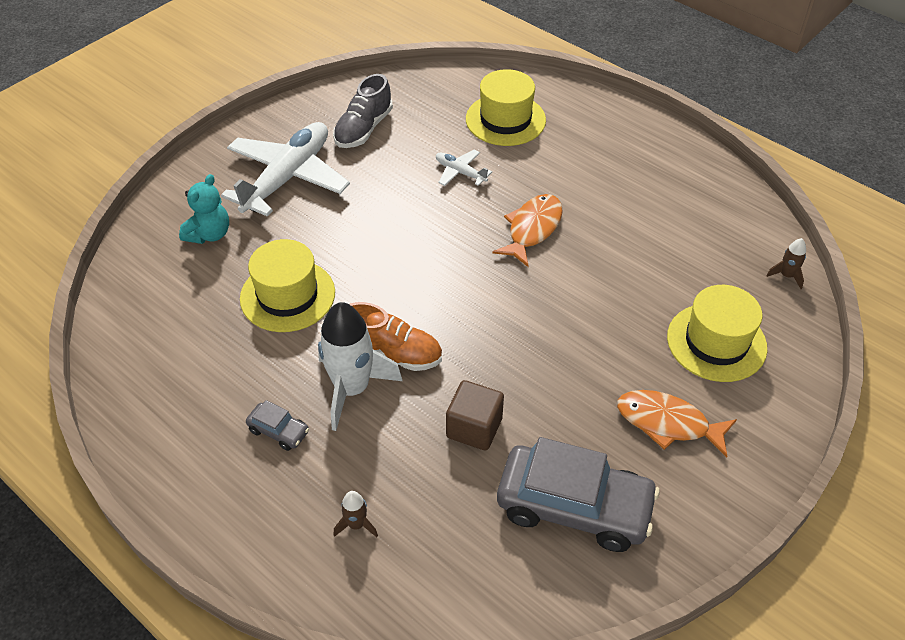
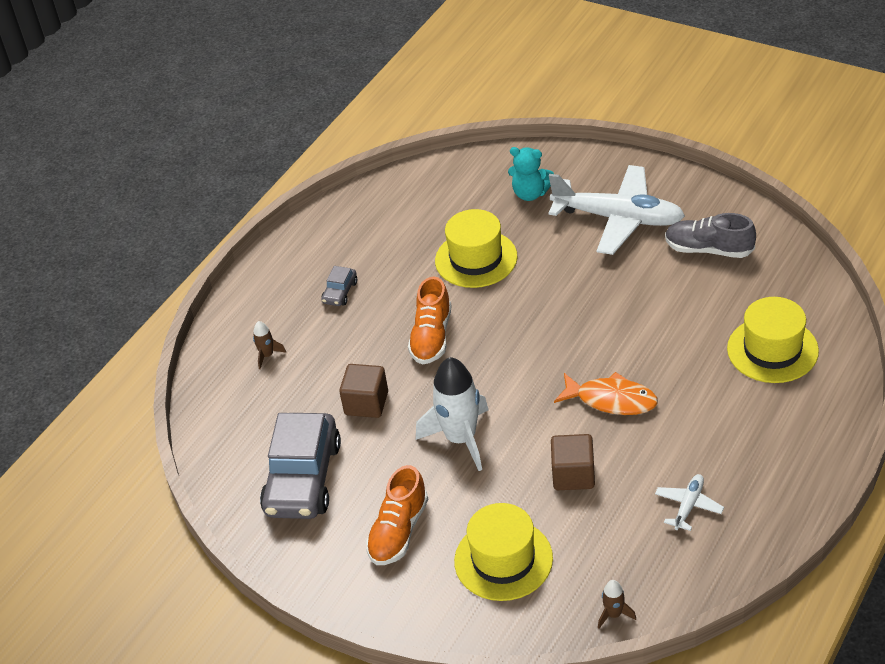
camera: 85 degrees right, 5 degrees down
white rocket [318,302,403,431] -> white rocket moved to [416,357,489,471]
white plane [436,150,492,186] -> white plane moved to [655,474,724,531]
orange fish [617,390,737,457] -> orange shoe [366,465,428,565]
none -> brown cube [551,434,595,490]

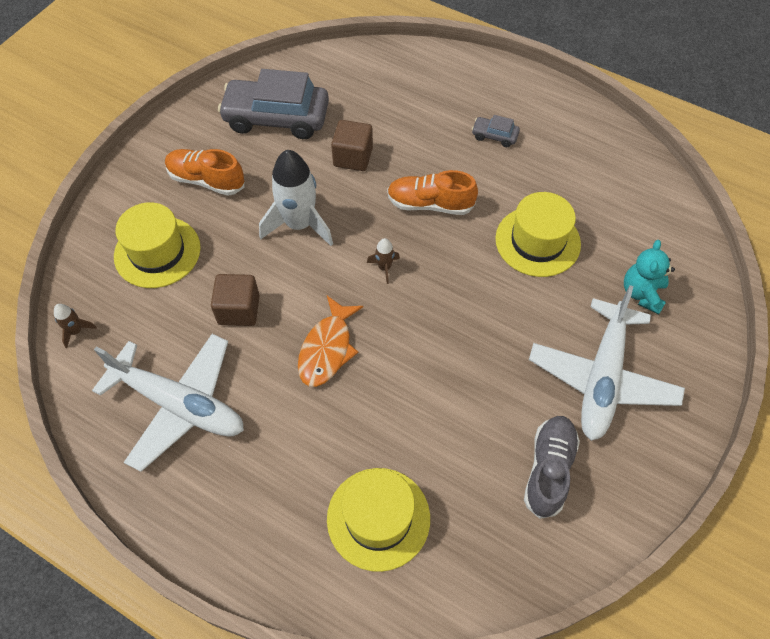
camera: 85 degrees right, 15 degrees up
brown rocket [253,321,286,369] -> brown rocket moved to [367,238,400,284]
white plane [655,474,724,531] -> white plane [92,334,244,472], size x2.24

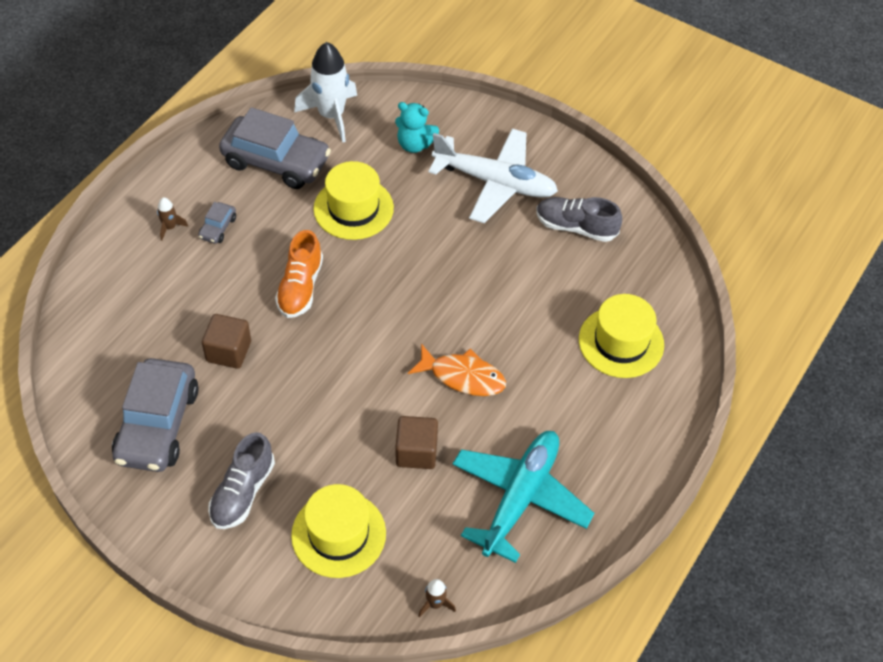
camera: 90 degrees left, 5 degrees down
white plane [92,334,244,472] -> turquoise plane [452,431,595,563]
orange shoe [165,149,244,196] -> grey shoe [208,432,275,529]
white rocket [259,150,333,246] -> white rocket moved to [294,42,357,143]
brown rocket [367,238,400,284] -> brown rocket moved to [157,197,188,241]
none -> grey car [219,107,331,189]

